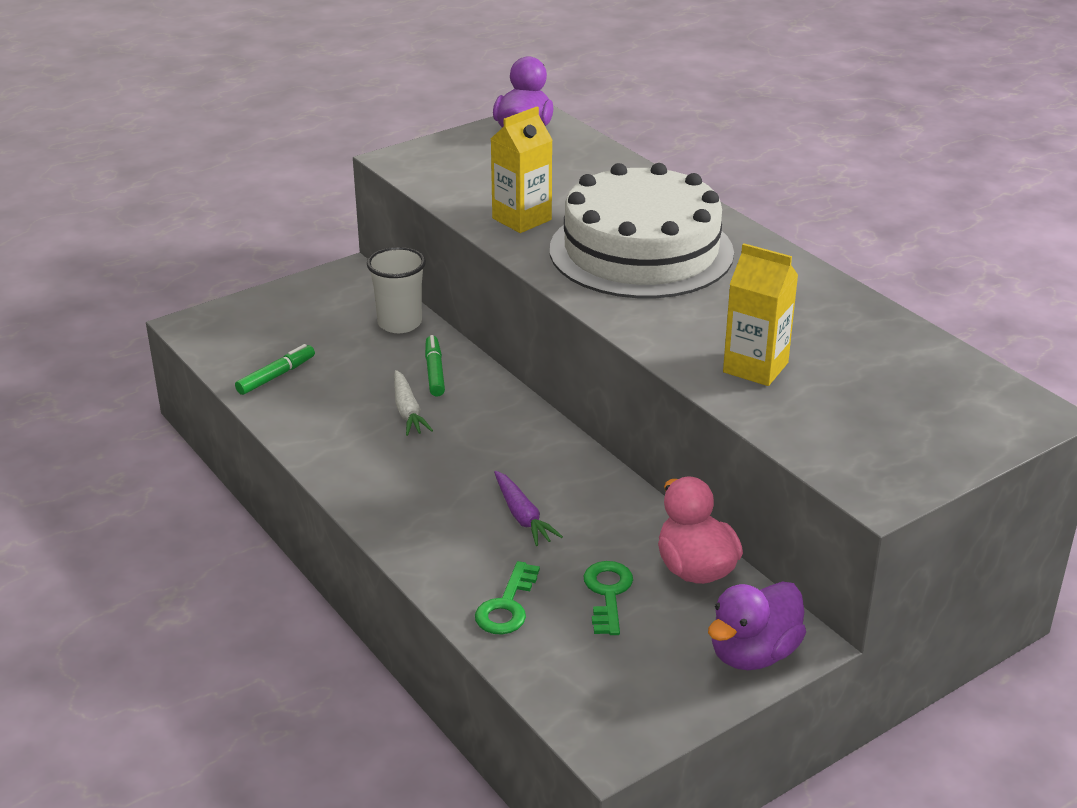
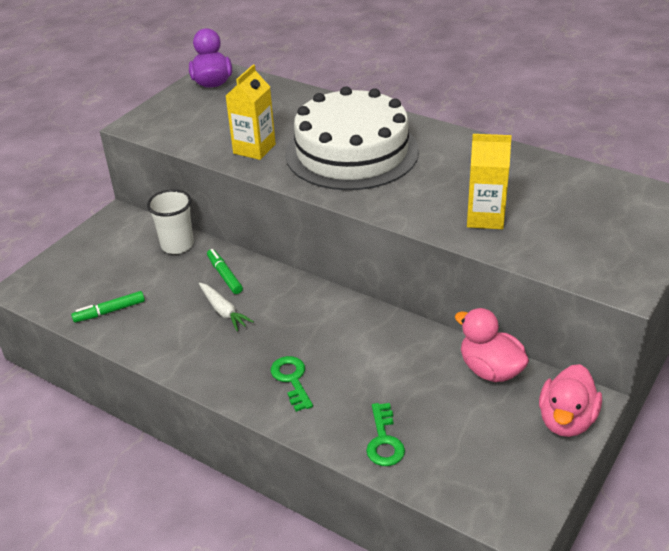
camera: 20 degrees left, 5 degrees up
green marker [235,344,315,395] -> green marker turned 135 degrees counterclockwise [71,291,145,323]
purple carrot [494,471,563,546] -> none
green key [584,561,633,635] -> green key moved to [271,356,313,412]
purple duck [708,581,806,670] -> pink duck [539,364,602,437]

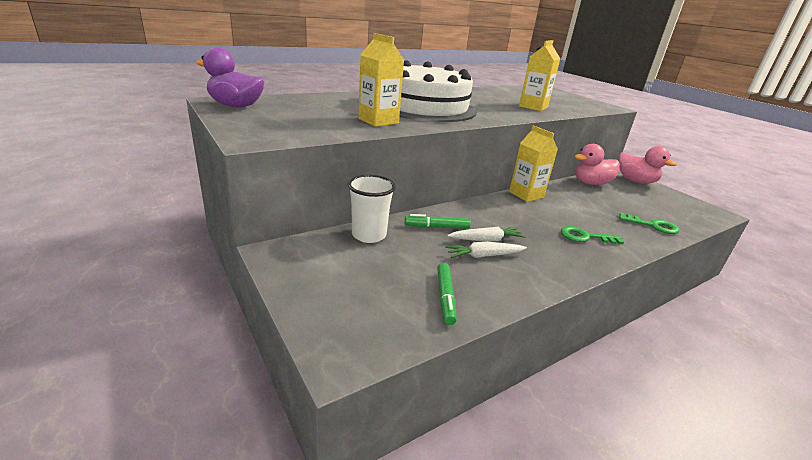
camera: 70 degrees left, 10 degrees down
none -> white carrot [445,242,527,258]
none -> yellow carton [509,126,558,202]

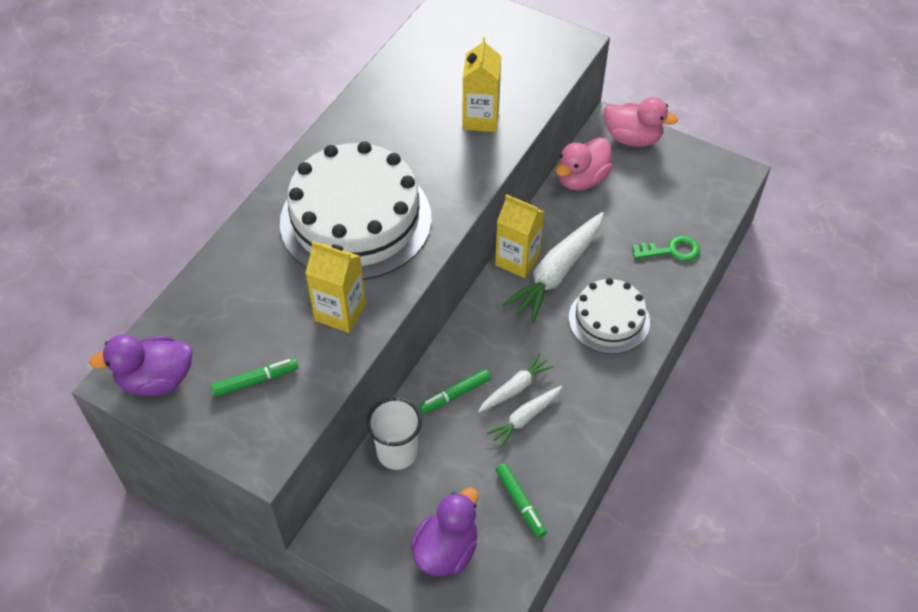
camera: 25 degrees left, 25 degrees up
green key [561,226,624,244] -> white cake [569,278,650,354]
none -> green marker [211,358,298,397]
none -> purple duck [410,487,478,576]
none -> white carrot [502,212,604,323]

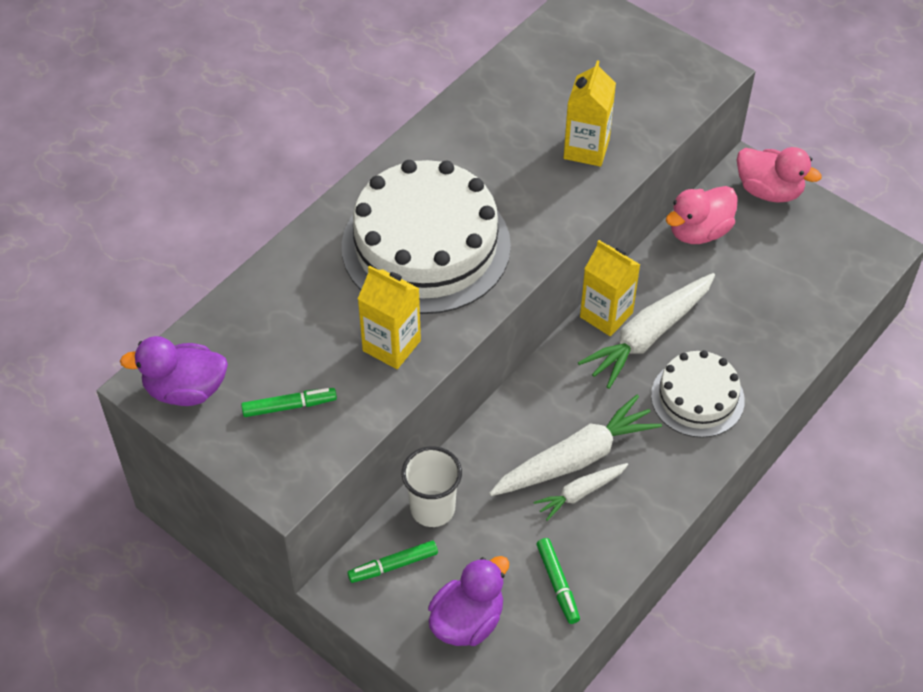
camera: 10 degrees right, 0 degrees up
green marker [419,369,491,414] -> green marker moved to [347,541,438,583]
white carrot [478,353,554,413] -> white carrot [489,395,662,496], size x1.82
green key [632,235,700,261] -> none

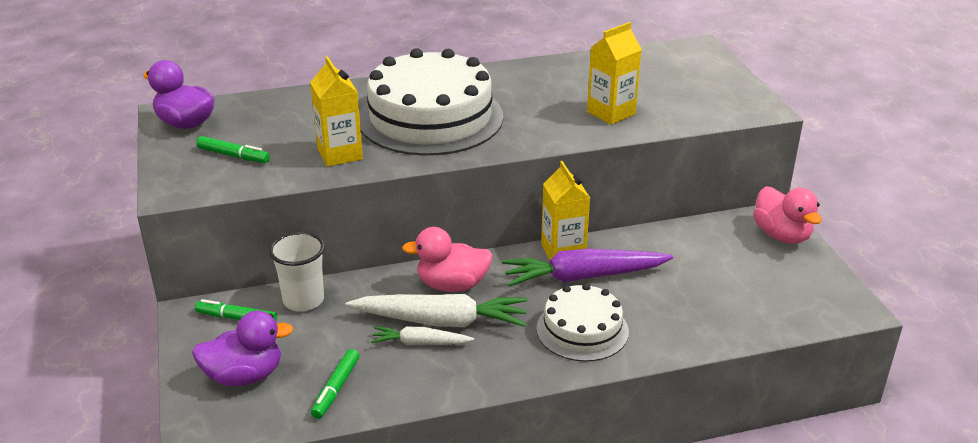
camera: 35 degrees right, 20 degrees down
white carrot [578,273,715,389] -> purple carrot [502,249,673,286]
pink duck [666,186,738,244] -> pink duck moved to [402,227,493,292]

